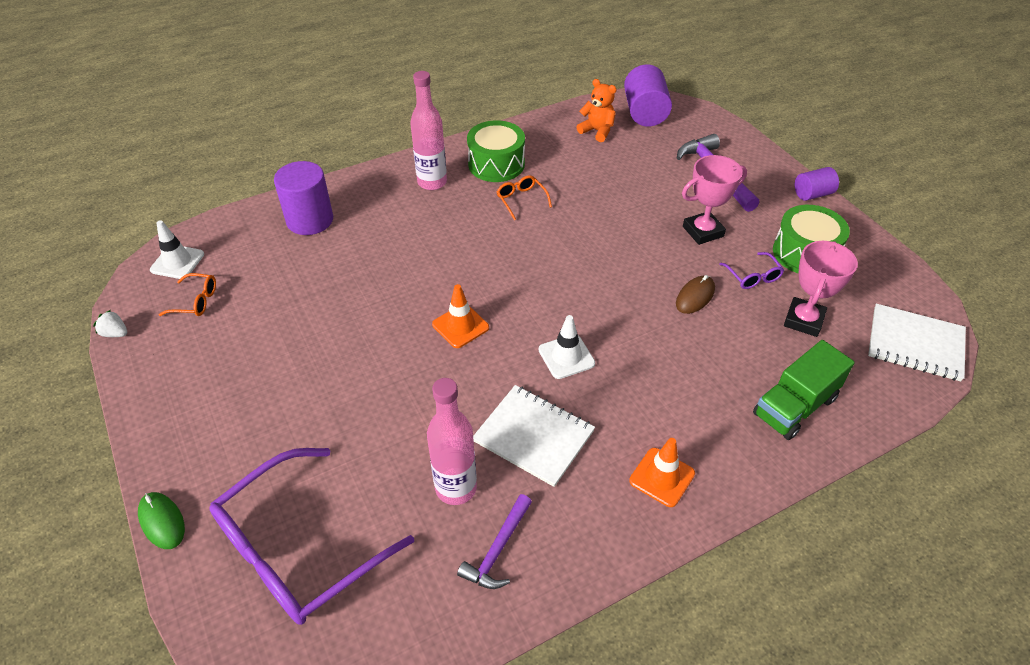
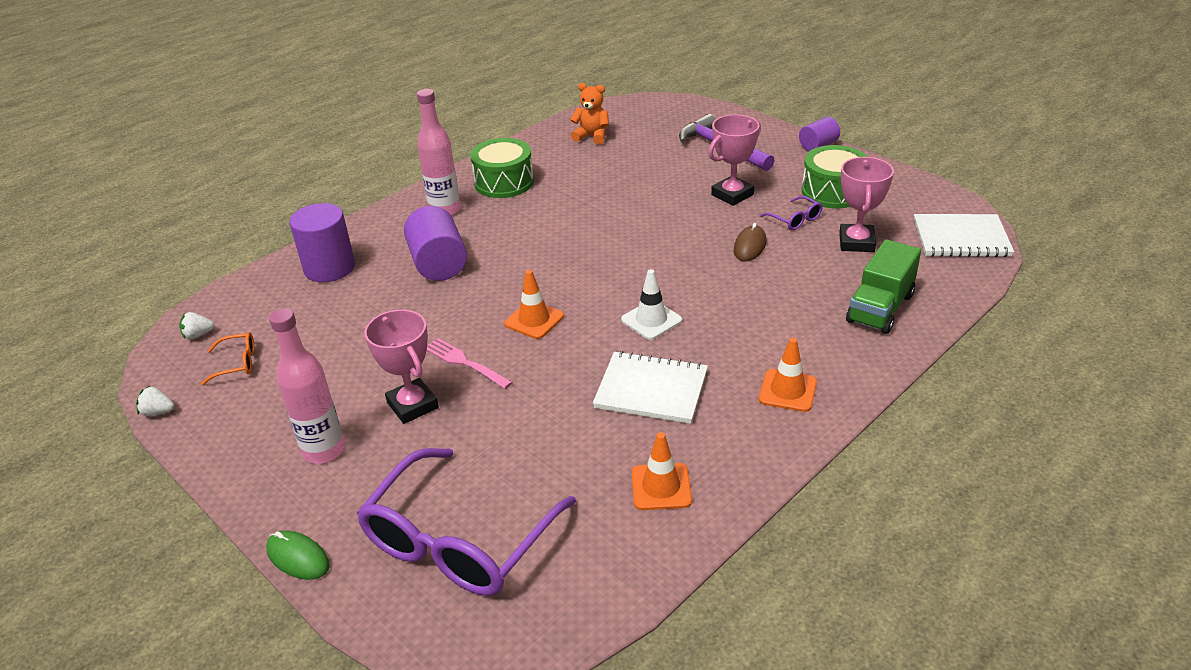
camera: 15 degrees left, 10 degrees down
white traffic cone [150,220,204,279] -> white strawberry [179,312,214,339]
pink bottle [427,378,477,505] -> pink bottle moved to [269,308,345,464]
purple hammer [457,494,532,589] -> orange traffic cone [632,432,692,510]
orange glasses [497,176,552,220] -> none
purple cylinder [624,64,672,126] -> purple cylinder moved to [404,206,467,281]
none -> pink trophy [364,310,439,424]
none -> pink fork [426,338,513,389]

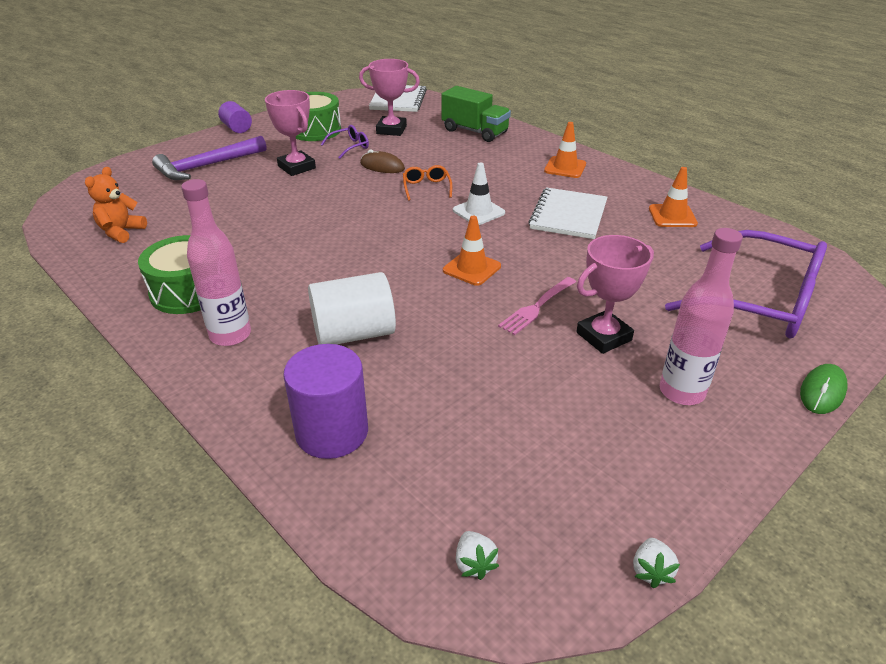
camera: 90 degrees left, 0 degrees up
orange glasses [201,332,255,385] -> orange glasses moved to [403,165,452,201]
purple cylinder [404,206,467,281] -> white cylinder [308,272,396,344]

